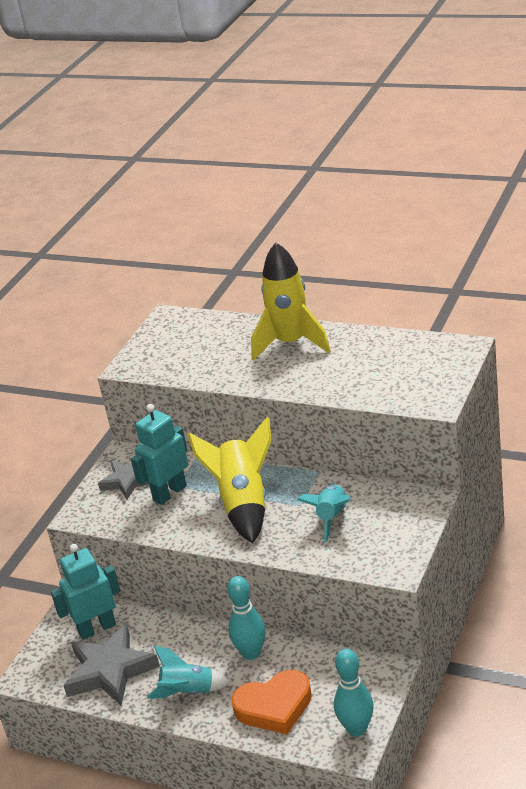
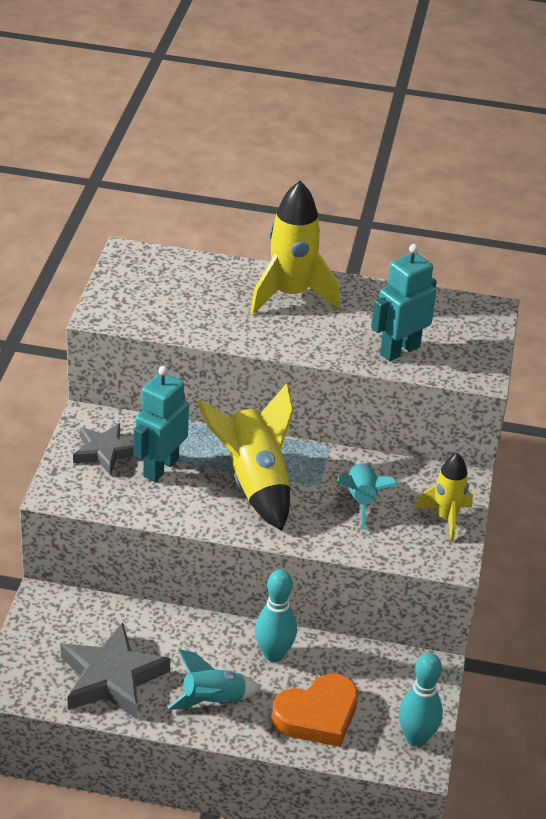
camera: 20 degrees left, 5 degrees up
turquoise robot [51,544,120,640] -> turquoise robot moved to [371,244,437,361]
none -> yellow rocket [415,453,473,542]

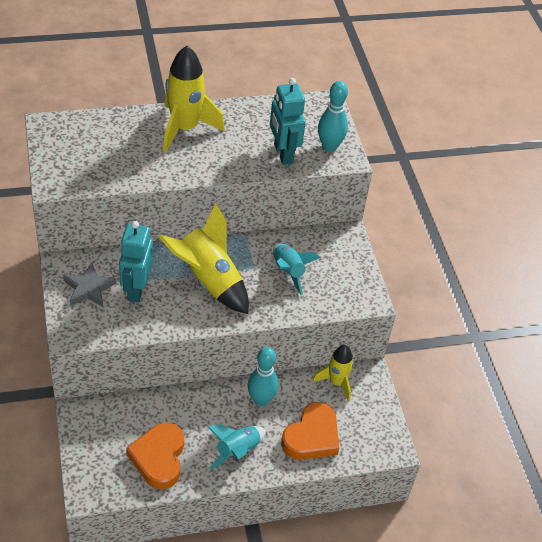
camera: 25 degrees left, 10 degrees up
grey star [60,622,170,719] -> orange heart [126,422,184,489]
turquoise robot [371,244,437,361] -> turquoise robot turned 45 degrees counterclockwise [270,78,306,165]
turquoise bowling pin [399,653,443,747] -> turquoise bowling pin moved to [318,81,348,152]
yellow rocket [415,453,473,542] -> yellow rocket moved to [313,345,354,402]

